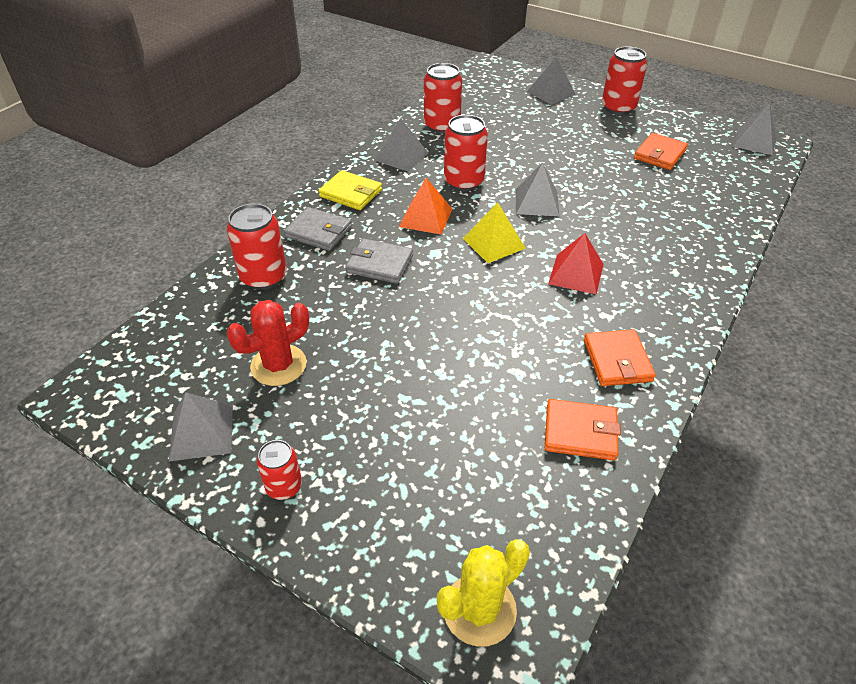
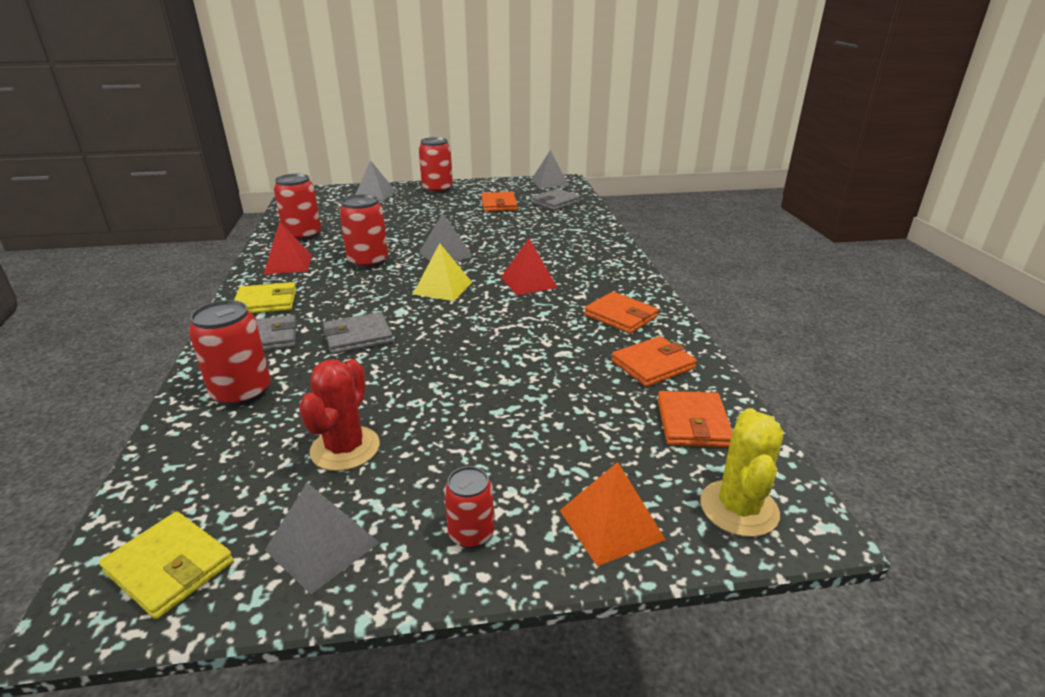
camera: 40 degrees left, 15 degrees down
grey pyramid [375,118,428,172] -> red pyramid [263,222,312,275]
orange pyramid [399,178,452,234] -> orange pyramid moved to [559,462,666,566]
none -> yellow wallet [99,511,234,619]
none -> grey wallet [531,189,581,210]
none -> orange wallet [657,391,732,447]

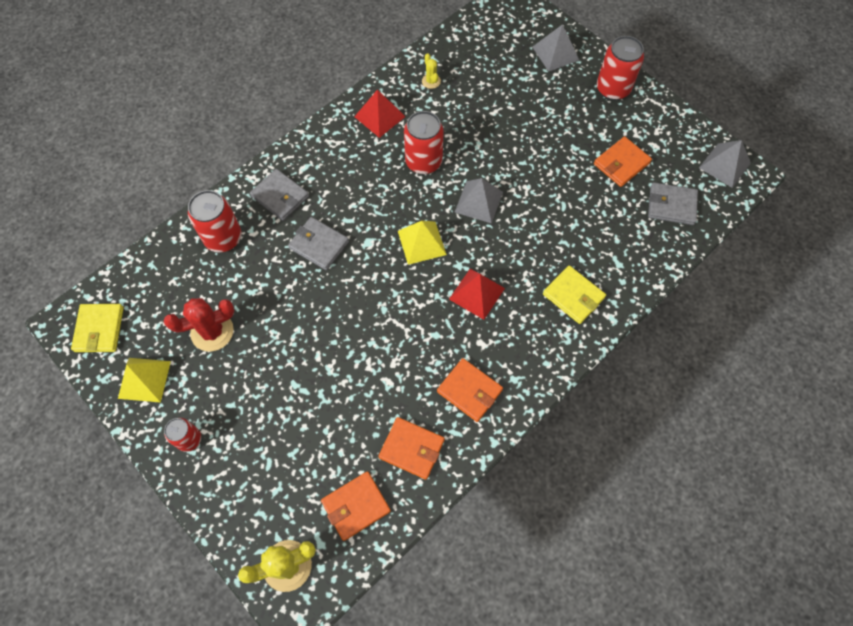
camera: 55 degrees right, 35 degrees up
yellow wallet [234,282,296,314] -> yellow wallet moved to [543,265,606,324]
grey pyramid [265,483,380,594] -> yellow pyramid [118,358,171,403]
red can [274,174,321,241] -> yellow cactus [422,53,441,89]
orange pyramid [559,462,666,566] -> none
orange wallet [584,292,658,334] -> orange wallet turned 60 degrees counterclockwise [437,358,503,422]

